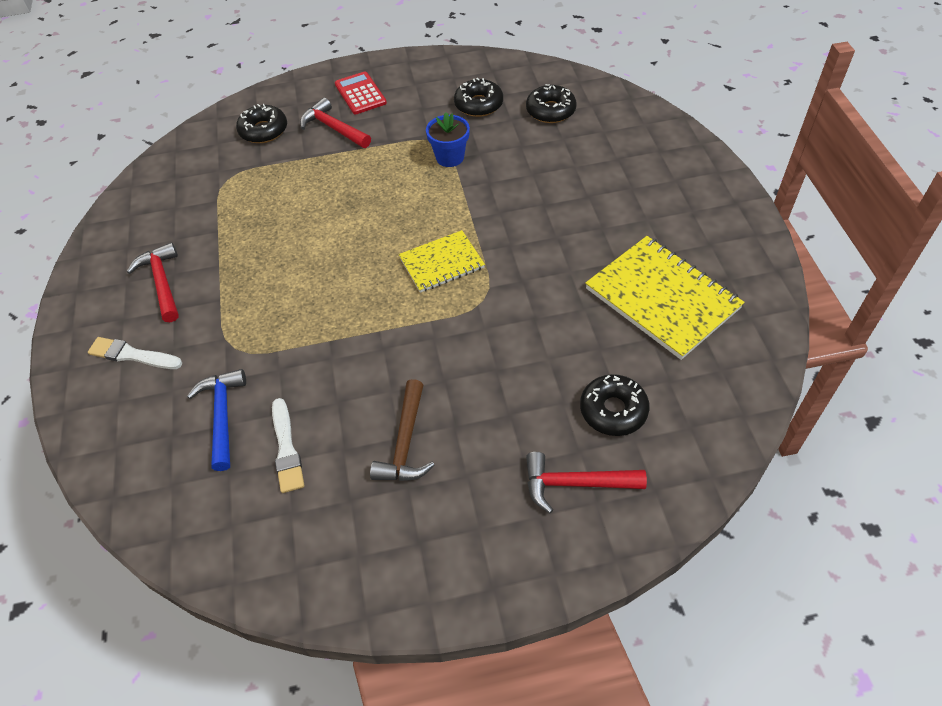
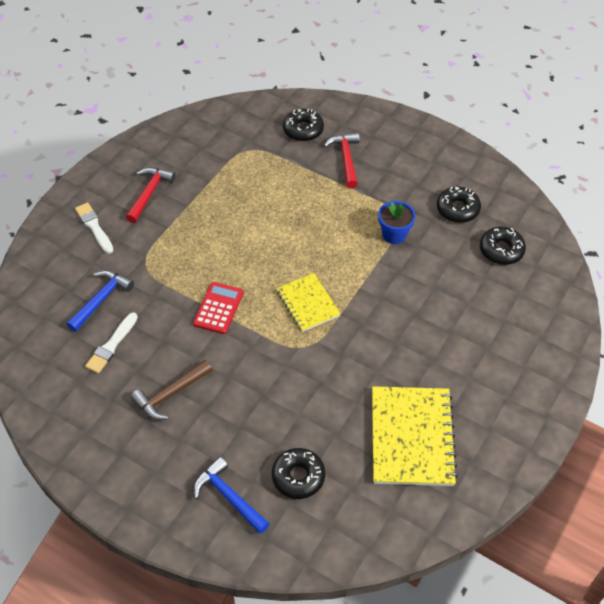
camera: 40 degrees right, 0 degrees up
red calculator [335,71,387,114] -> red calculator moved to [193,282,244,334]
yellow notebook [399,230,485,293] -> yellow notebook turned 45 degrees clockwise [276,273,341,332]
red hammer [526,452,647,513] -> blue hammer [194,457,270,534]

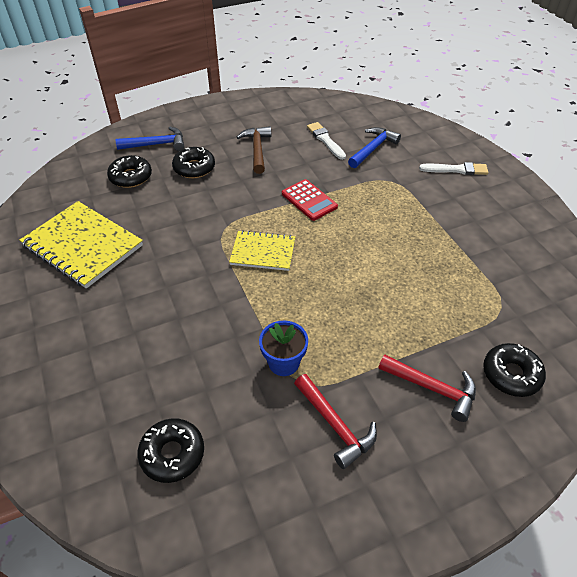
camera: 125 degrees right, 5 degrees down
blue hammer [66,270,134,332] -> blue hammer turned 120 degrees counterclockwise [348,127,401,168]
red hammer [126,167,176,223] -> red hammer moved to [294,374,377,469]
black donut [437,186,481,223] -> black donut moved to [172,147,215,178]

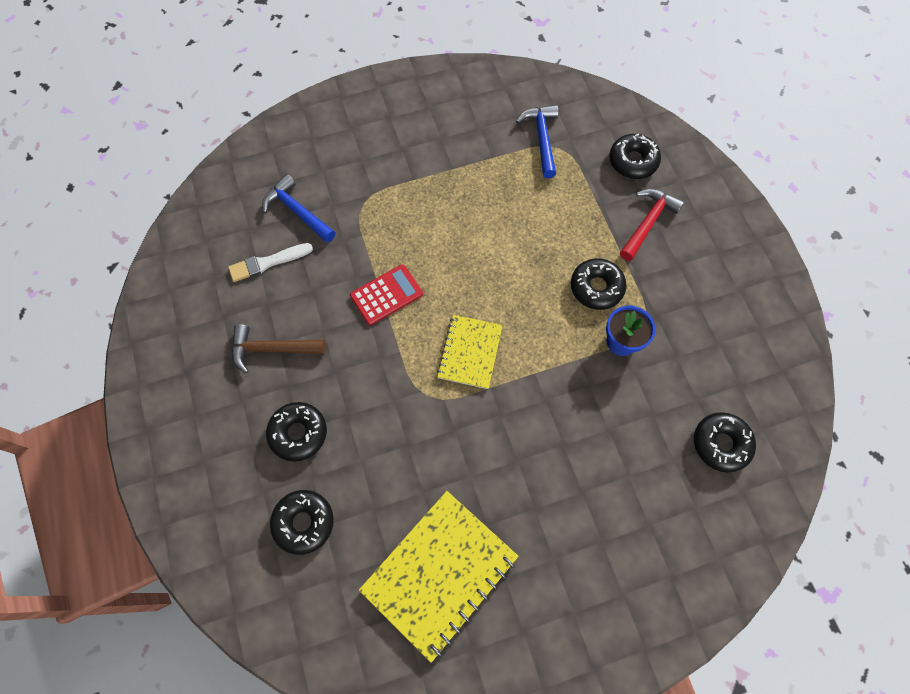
camera: 85 degrees left, 20 degrees up
blue hammer [116,127,184,151] -> blue hammer moved to [516,105,559,178]
red hammer [294,374,377,469] -> none
white brush [419,162,488,175] -> none
none -> black donut [571,258,626,310]

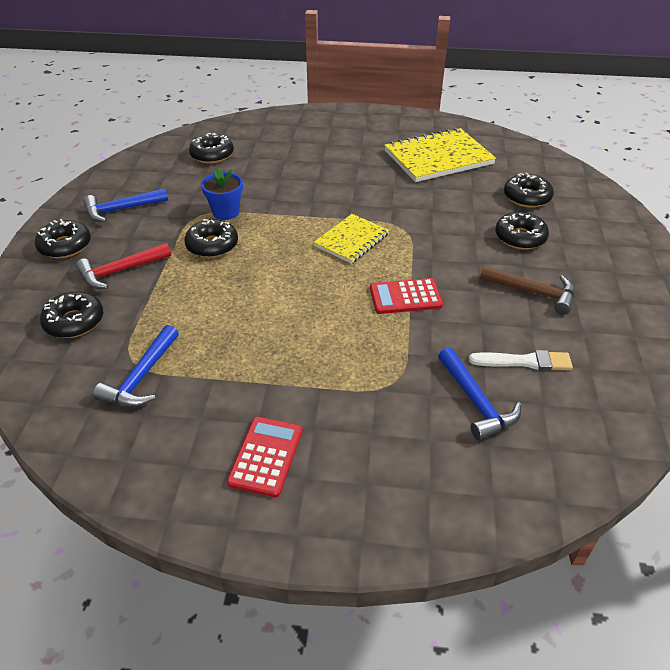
camera: 155 degrees left, 25 degrees down
none -> black donut [35,219,91,258]
none -> blue hammer [83,188,168,222]
none -> red calculator [227,417,303,497]

